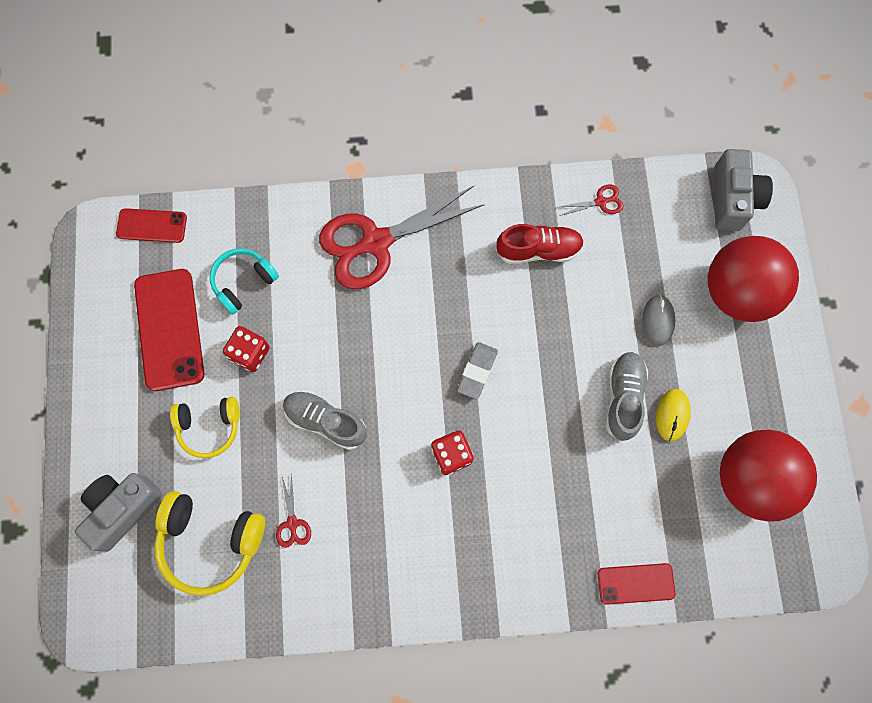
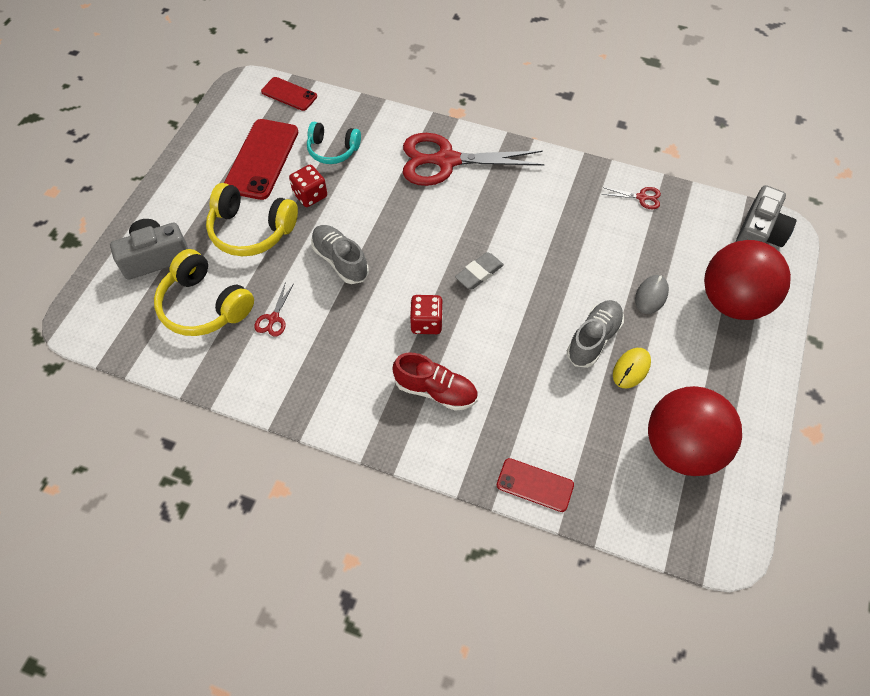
camera: 25 degrees right, 15 degrees down
yellow headphones [170,397,240,458] -> yellow headphones [206,183,298,256], size x1.52
turquoise headphones [210,248,279,315] -> turquoise headphones turned 150 degrees counterclockwise [307,122,361,164]
red shoe [496,224,584,264] -> red shoe moved to [393,353,478,411]

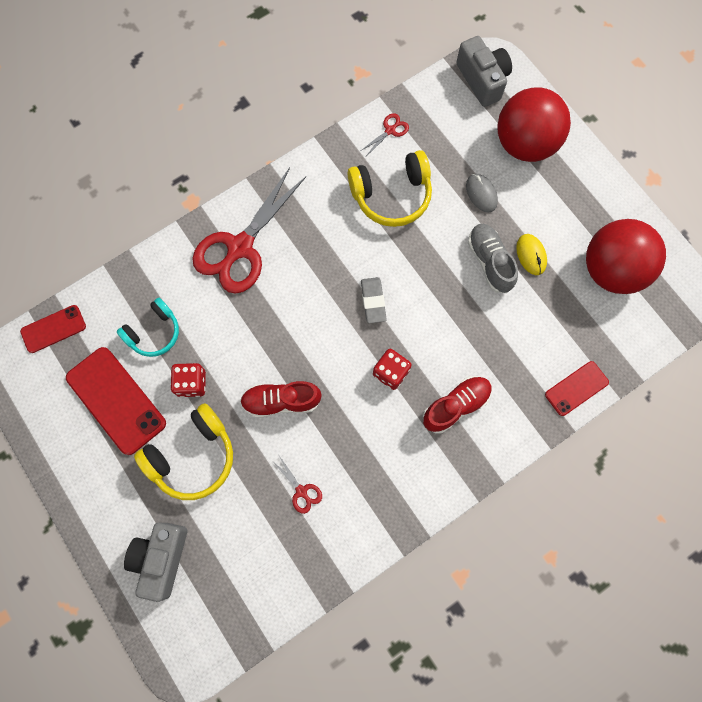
camera: 55 degrees left, 15 degrees up
yellow headphones [154,249,254,336] -> yellow headphones moved to [348,150,432,227]
grey shoe [311,225,369,284] -> red shoe [240,381,322,418]

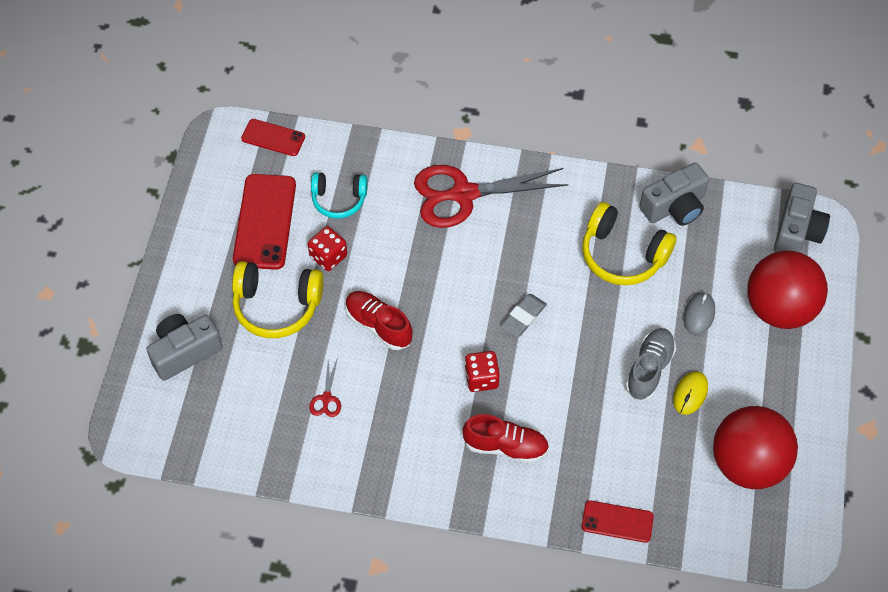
camera: 45 degrees right, 15 degrees down
red scissors [362,114,409,156] -> grey camera [639,163,709,226]

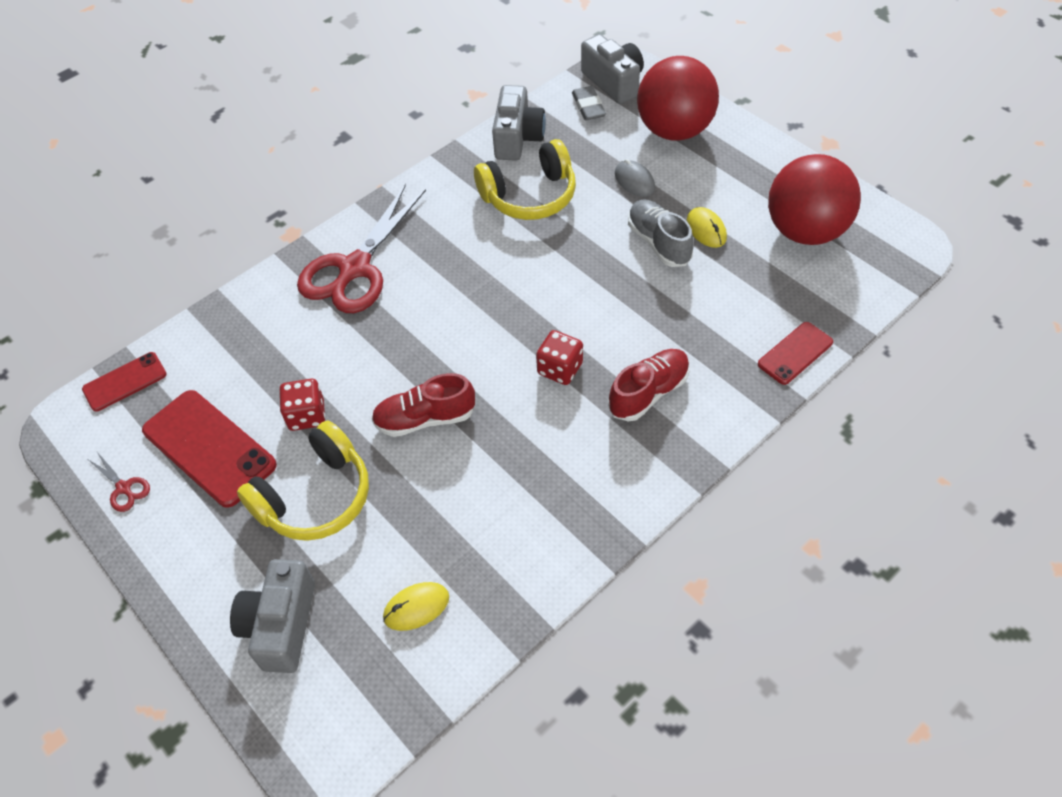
camera: 50 degrees left, 5 degrees down
red scissors [309,360,341,417] -> red scissors moved to [89,452,150,512]
turquoise headphones [311,173,368,219] -> none
grey eraser [501,294,547,337] -> grey eraser moved to [572,86,606,120]
none -> yellow mouse [383,582,449,631]

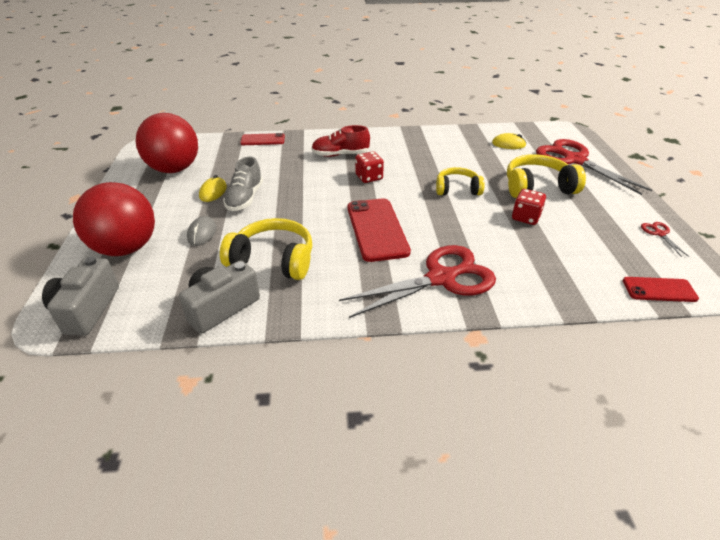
camera: 145 degrees left, 15 degrees down
red phone [142,390,277,508] -> red phone moved to [347,198,411,262]
grey camera [230,559,315,673] -> red scissors [536,139,652,195]
red shoe [371,373,475,437] -> yellow headphones [436,167,485,195]
grey eraser [572,86,606,120] -> none

